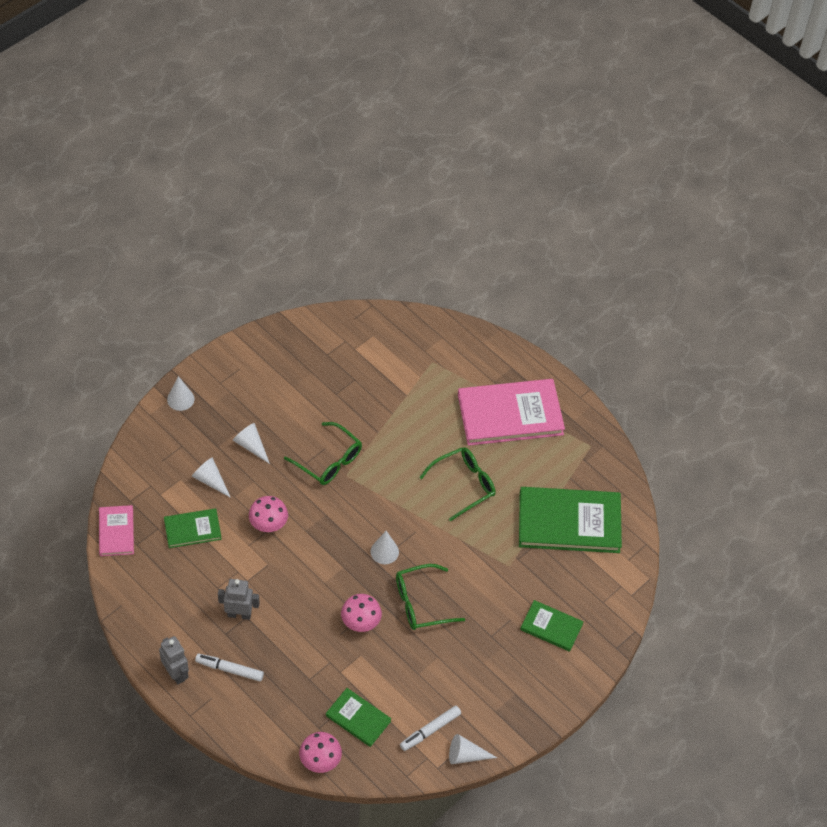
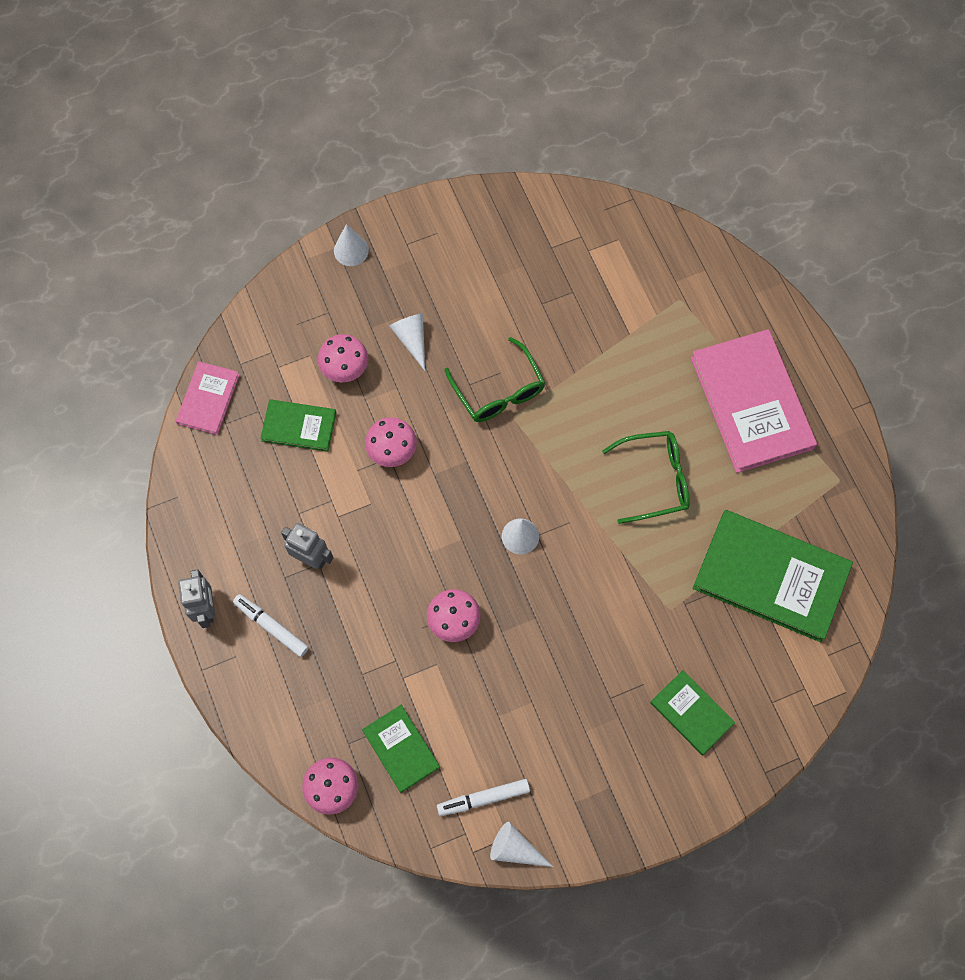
camera: 25 degrees right, 15 degrees up
white cone [192,457,231,498] -> pink mushroom [318,334,368,382]
green glasses [396,564,465,630] -> none
pink book [458,379,565,446] -> pink book turned 60 degrees clockwise [691,329,817,473]

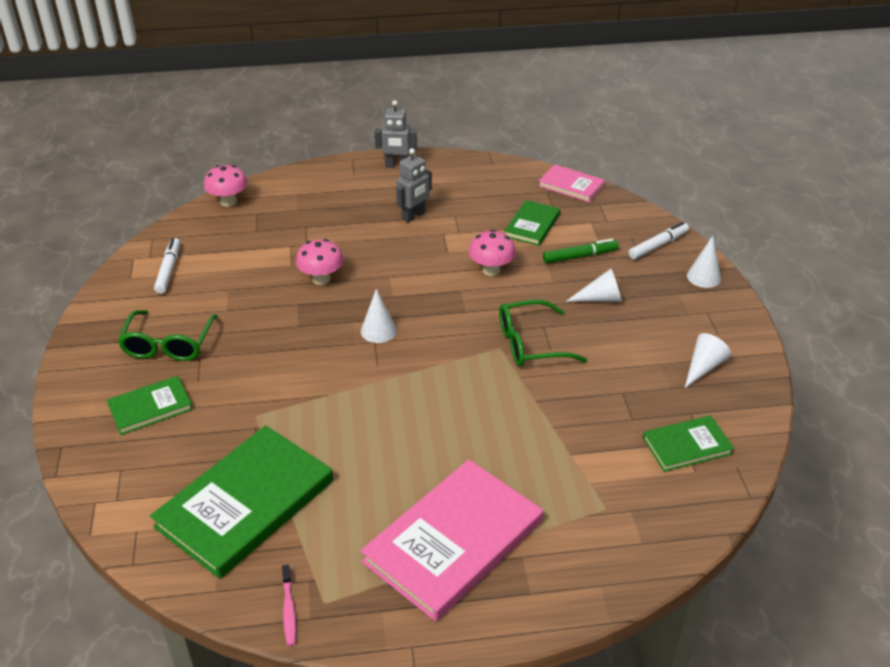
camera: 105 degrees right, 30 degrees down
white marker [233,594,309,657] -> white marker moved to [628,222,689,259]
pink mushroom [318,334,368,382] -> green marker [543,239,619,263]
green book [362,705,440,793] -> green book moved to [643,415,734,472]
white cone [490,822,553,867] -> white cone moved to [685,333,731,388]
green glasses [602,431,690,524] -> green glasses moved to [118,310,218,361]
pink book [691,329,817,473] -> pink book turned 45 degrees counterclockwise [360,459,543,622]
none -> pink toothbrush [282,565,296,646]

